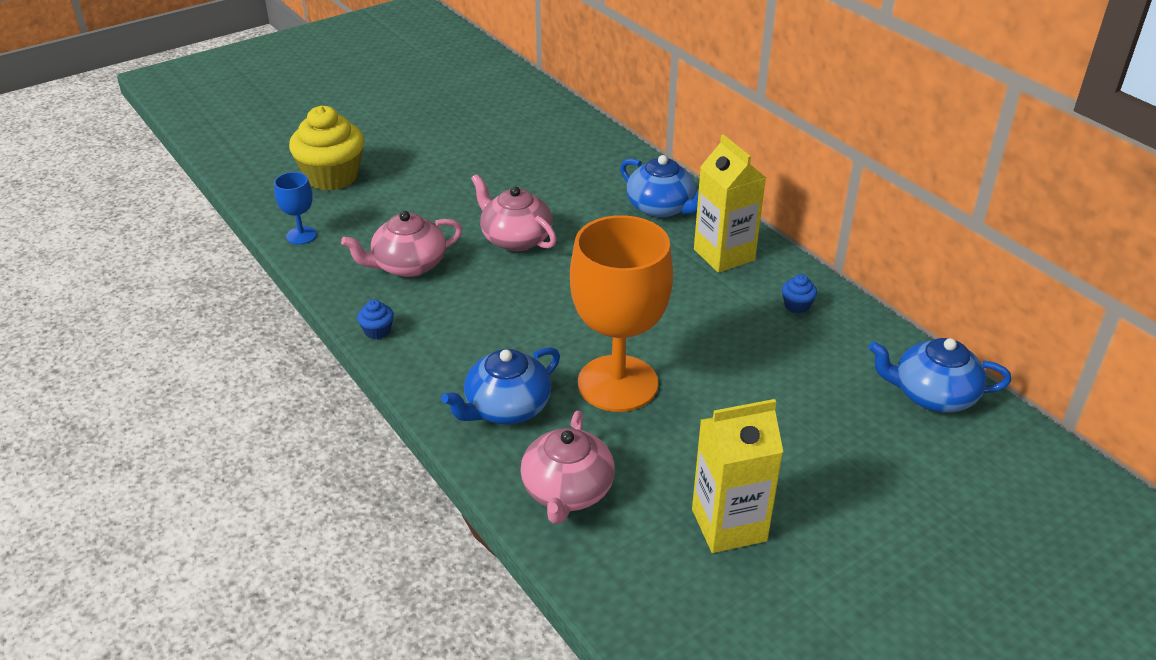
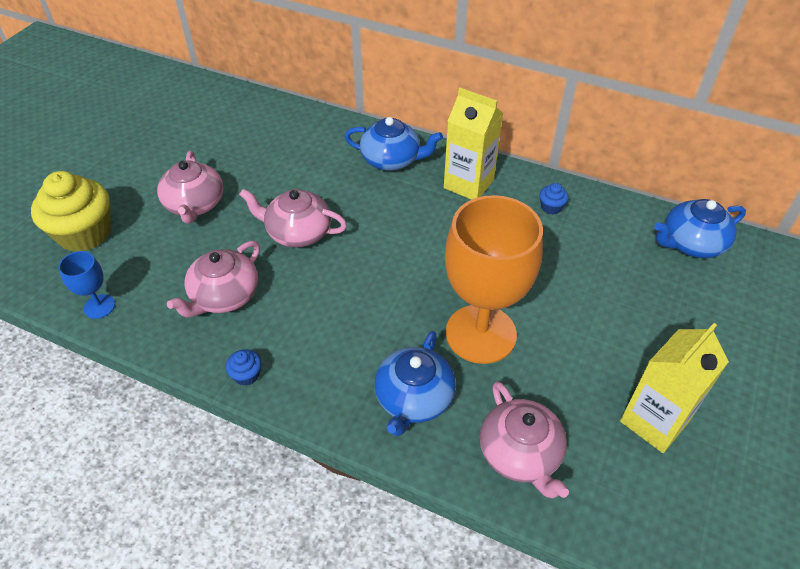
camera: 30 degrees left, 10 degrees up
none -> pink teapot [157,151,223,224]

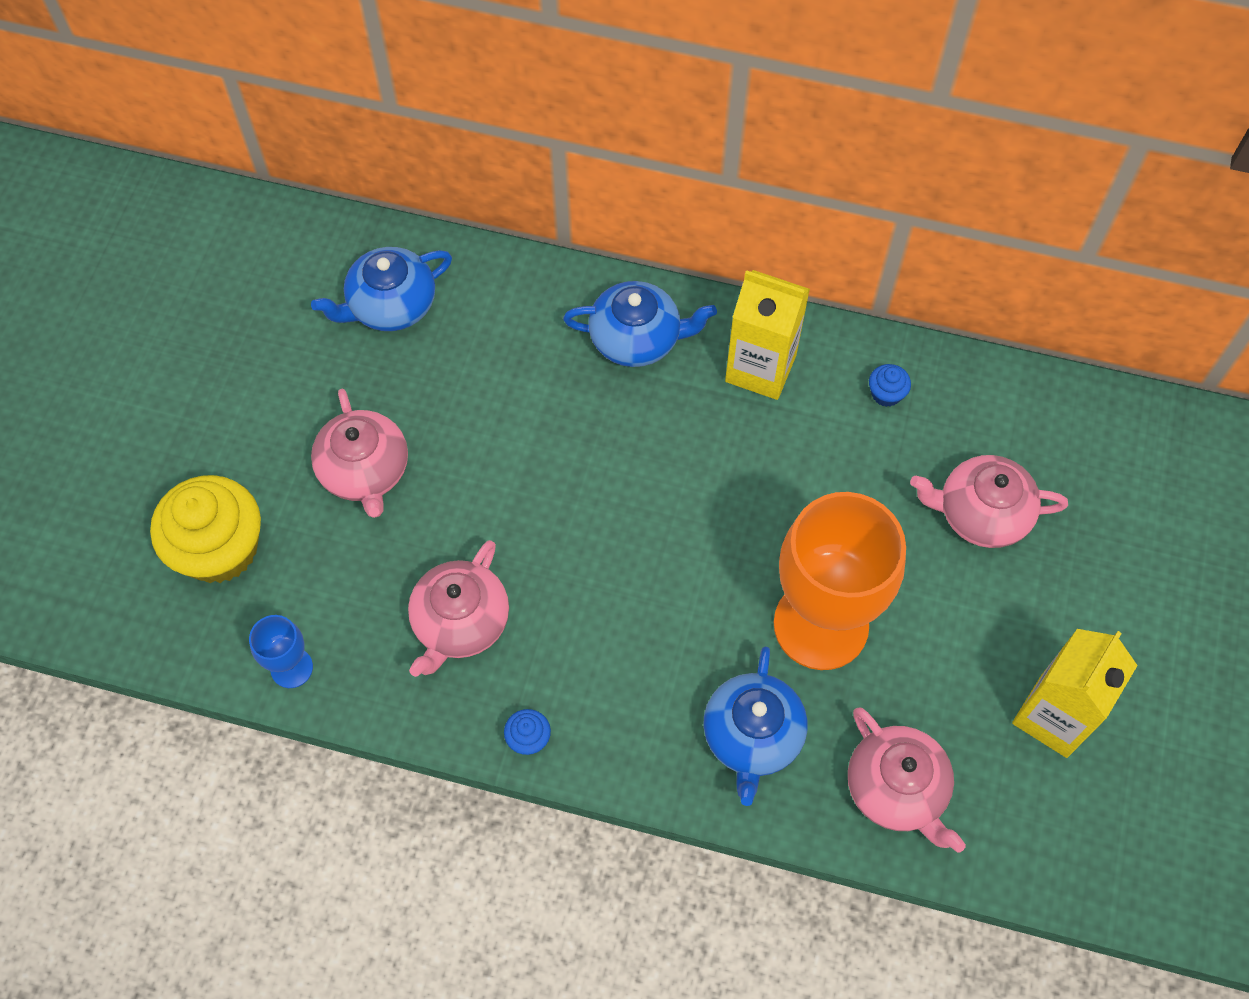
camera: 10 degrees left, 15 degrees up
pink teapot [239,189,347,248] -> pink teapot moved to [910,455,1068,548]
blue teapot [654,199,746,258] -> blue teapot moved to [311,247,452,331]

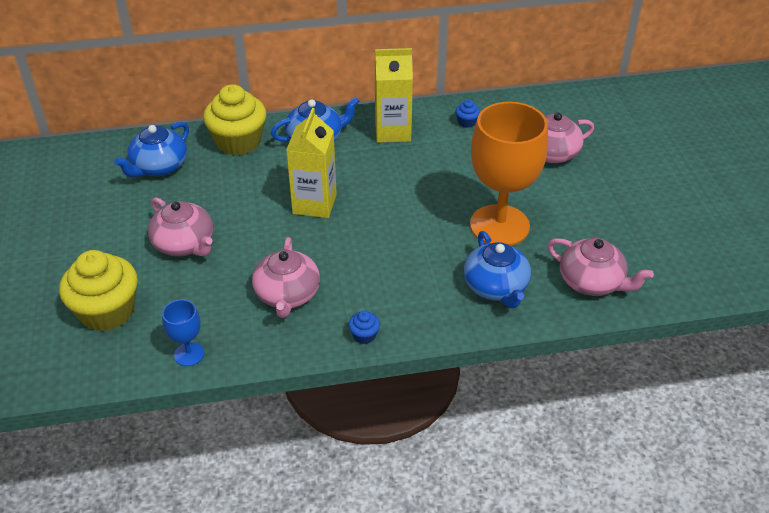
camera: 25 degrees left, 20 degrees down
yellow carton [1012,629,1138,758] -> yellow carton moved to [286,108,337,218]
none -> yellow cupcake [203,84,266,155]

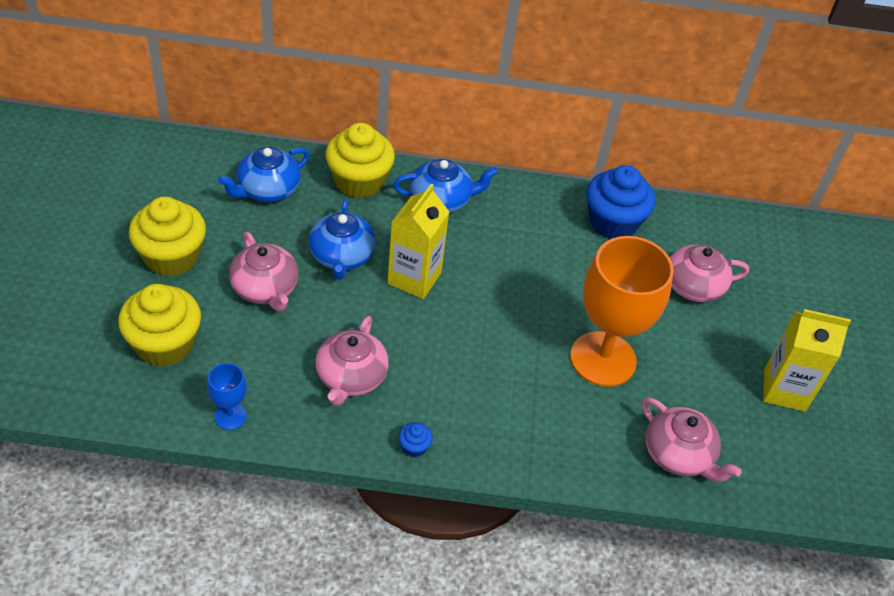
camera: 10 degrees right, 5 degrees up
yellow carton [375,48,413,143] -> yellow carton moved to [763,309,851,412]
blue cupcake [456,100,480,128] -> blue cupcake [587,165,655,239], size x2.42
blue teapot [464,231,531,309] -> blue teapot moved to [309,199,376,279]
none -> yellow cupcake [129,197,206,277]

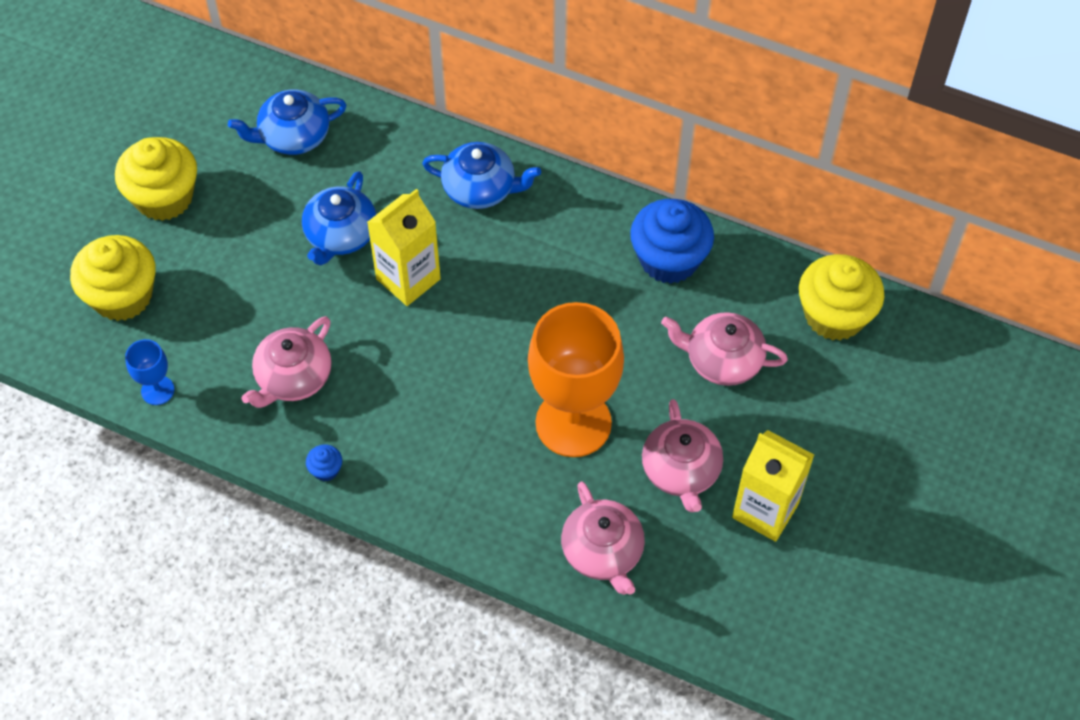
camera: 25 degrees right, 10 degrees up
pink teapot [229,232,299,312] -> pink teapot moved to [642,399,723,512]
yellow cupcake [326,123,395,198] -> yellow cupcake moved to [799,254,884,341]

